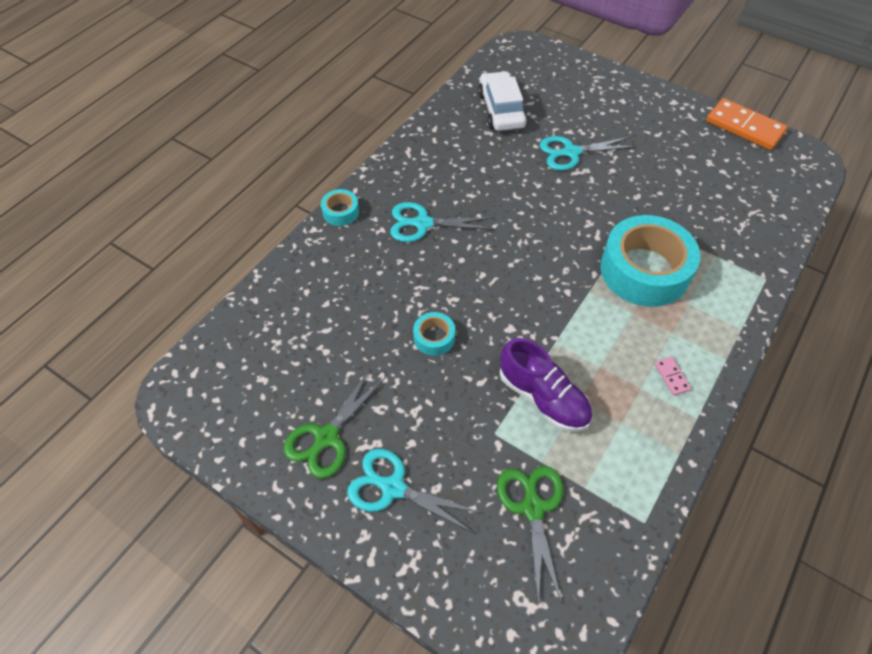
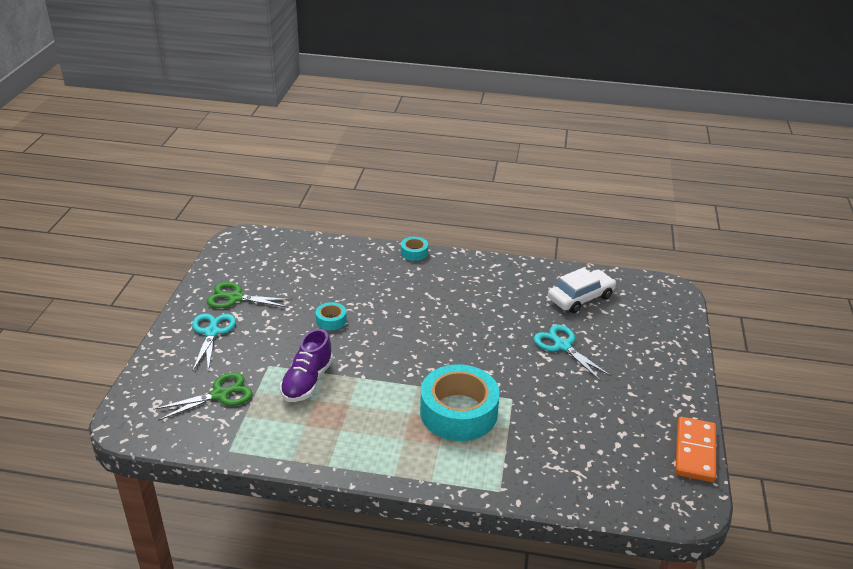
camera: 65 degrees right, 20 degrees down
turquoise scissors [390,202,494,242] -> none
pink domino [654,356,691,396] -> none

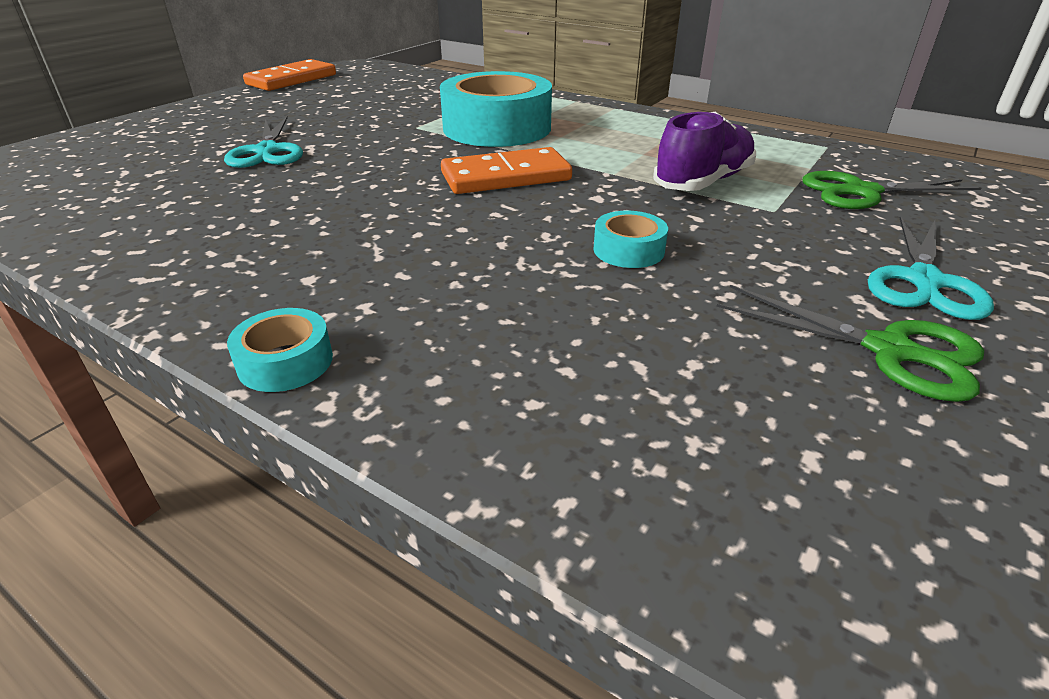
camera: 155 degrees left, 0 degrees up
white car [548,267,616,313] -> none
none -> orange domino [441,147,572,194]

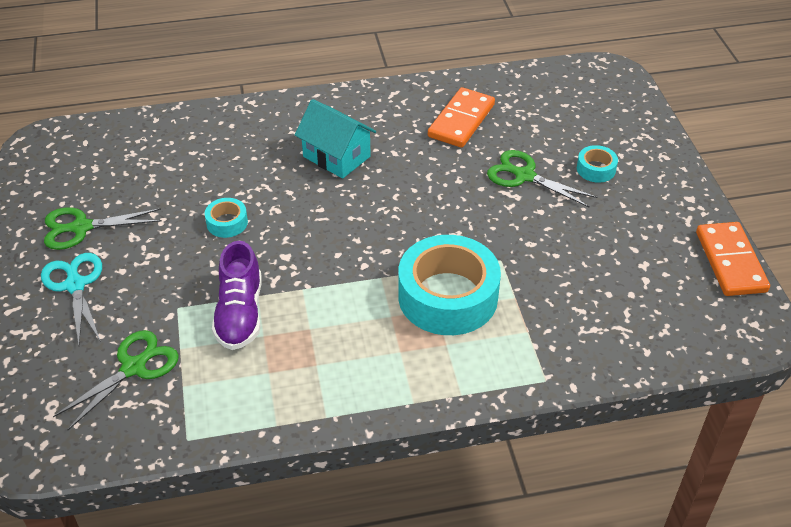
camera: 135 degrees right, 10 degrees up
turquoise scissors [224,116,303,168] -> green scissors [487,150,598,208]
turquoise tape [227,308,333,392] -> turquoise tape moved to [577,145,618,183]
orange domino [441,147,572,194] -> orange domino moved to [428,87,495,148]
none -> turquoise house [295,99,376,179]

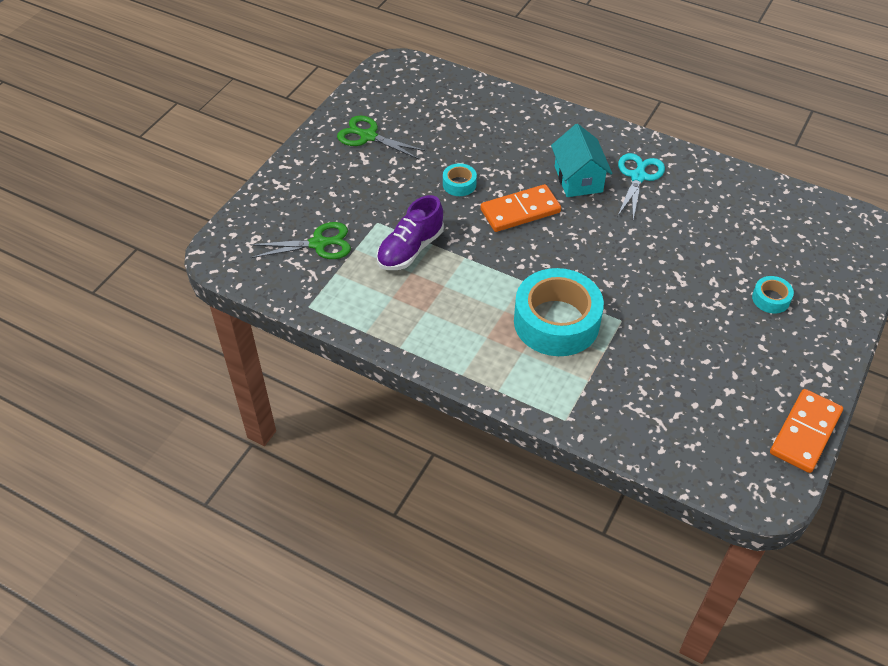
camera: 40 degrees right, 5 degrees up
turquoise scissors [41,253,102,345] -> turquoise scissors moved to [617,153,665,219]
orange domino [428,87,495,148] -> orange domino moved to [481,184,561,232]
green scissors [487,150,598,208] -> none

